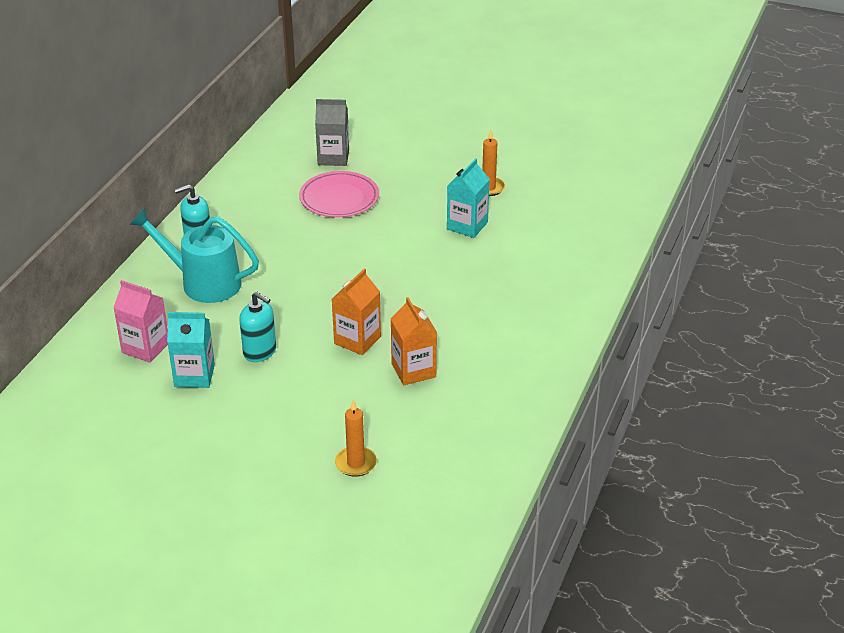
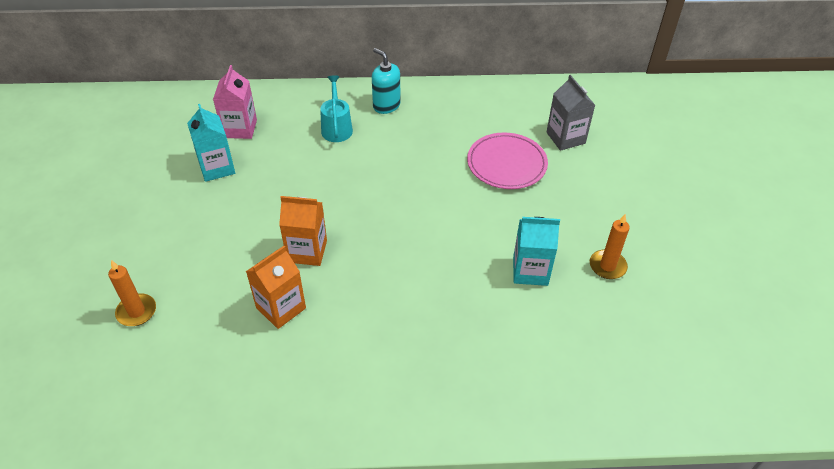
camera: 65 degrees right, 10 degrees up
turquoise watering can [129,208,259,303] -> turquoise watering can [320,75,353,142], size x0.61
turquoise soap dispenser [239,292,276,362] -> none

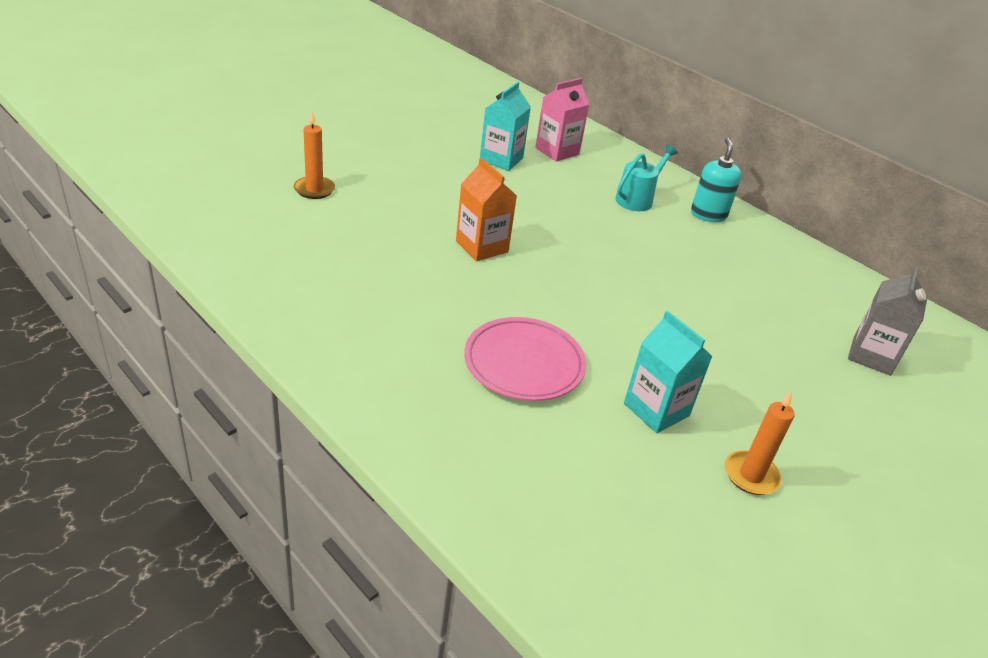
camera: 45 degrees right, 10 degrees down
orange carton [246,246,306,329] -> none
pink plate [467,132,548,189] -> pink plate moved to [464,317,586,401]

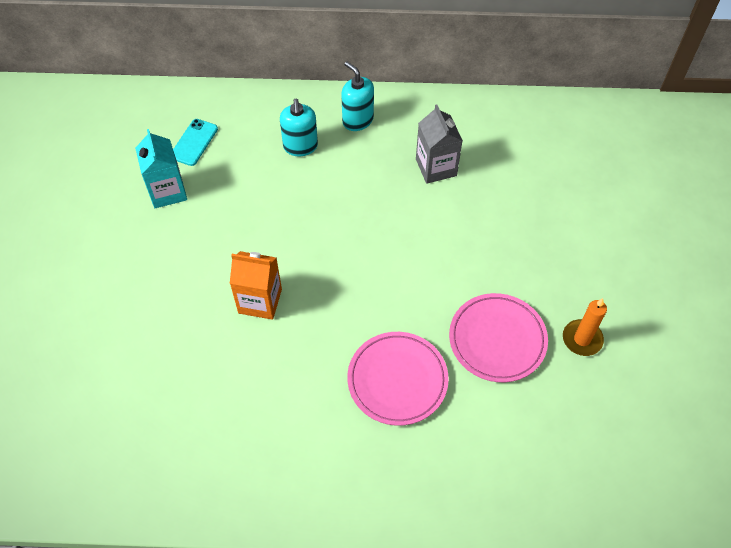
camera: 40 degrees left, 20 degrees up
orange candle [294,112,335,199] -> none
pink carton [535,78,590,162] -> turquoise phone [173,119,218,166]
turquoise watering can [615,145,678,211] -> turquoise soap dispenser [280,98,318,156]
turquoise carton [624,310,713,433] -> pink plate [449,293,548,382]
grey carton [848,267,927,376] -> grey carton moved to [416,104,463,184]

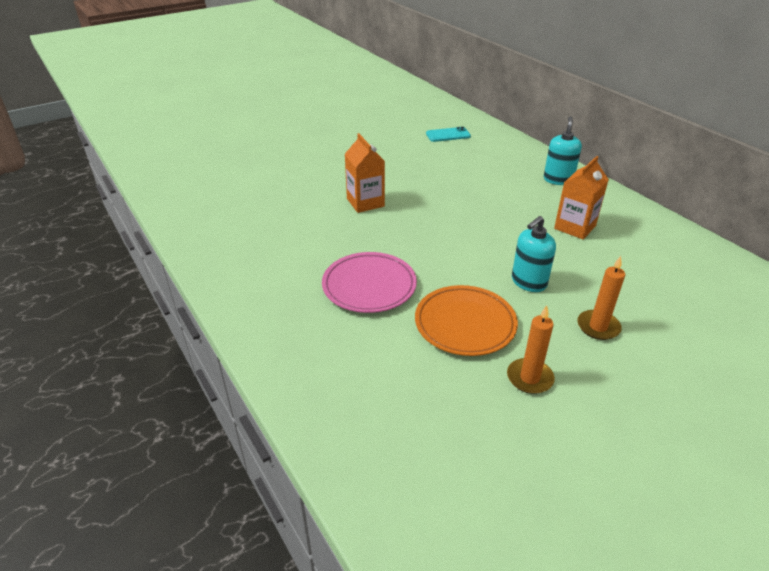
camera: 55 degrees right, 20 degrees down
turquoise carton [135,129,187,208] -> none
turquoise soap dispenser [280,98,318,156] -> turquoise soap dispenser moved to [512,216,556,292]
grey carton [416,104,463,184] -> orange carton [554,156,609,240]
pink plate [449,293,548,382] -> orange plate [415,285,518,356]
none -> orange candle [577,256,625,340]

